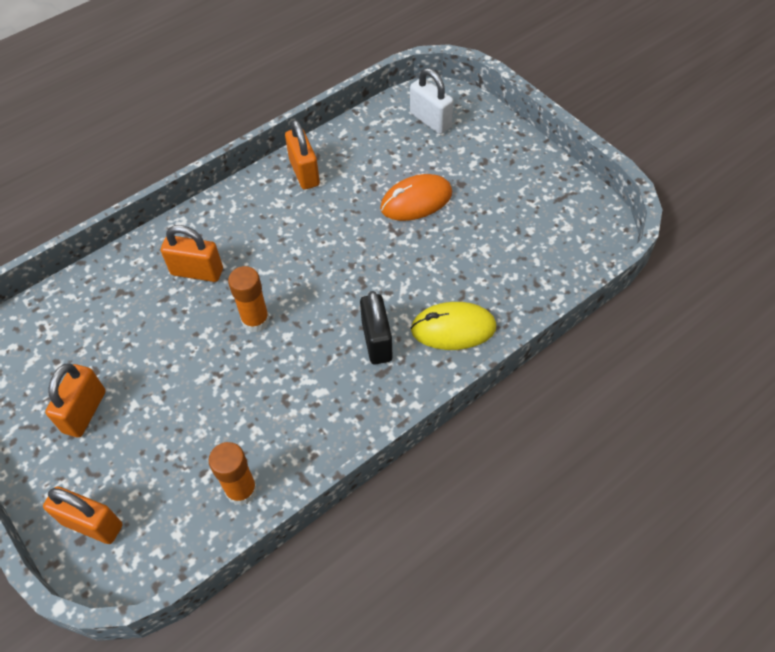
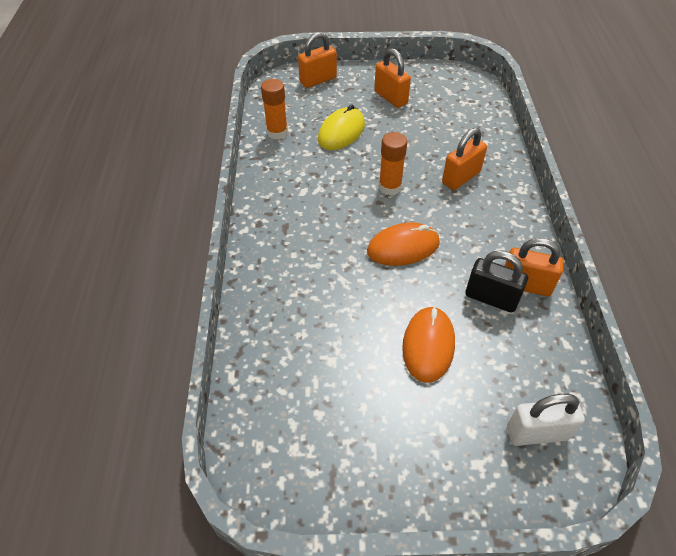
camera: 125 degrees right, 5 degrees down
black padlock [360,291,393,364] -> black padlock moved to [465,251,528,313]
yellow mouse [411,302,496,350] -> yellow mouse moved to [318,104,365,150]
none -> orange mouse [367,222,440,266]

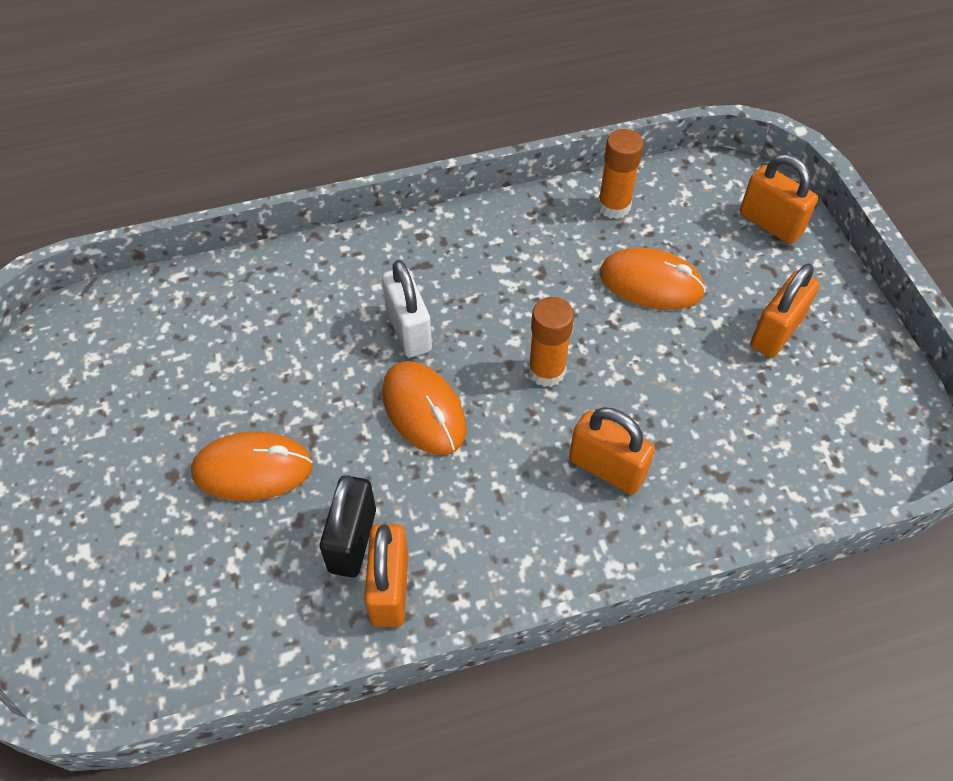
camera: 75 degrees right, 5 degrees up
yellow mouse [318,104,365,150] -> orange mouse [600,248,706,310]
white padlock [507,394,585,446] -> white padlock moved to [382,260,432,357]

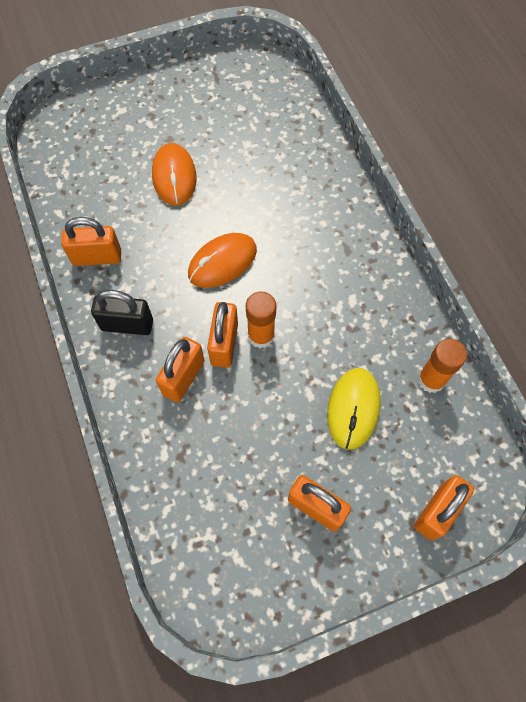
camera: 85 degrees right, 10 degrees up
black padlock [320,475,376,578] -> black padlock moved to [91,290,153,335]
white padlock [382,260,432,357] -> none
orange mouse [600,248,706,310] -> yellow mouse [327,368,381,450]
none -> orange padlock [207,302,238,368]

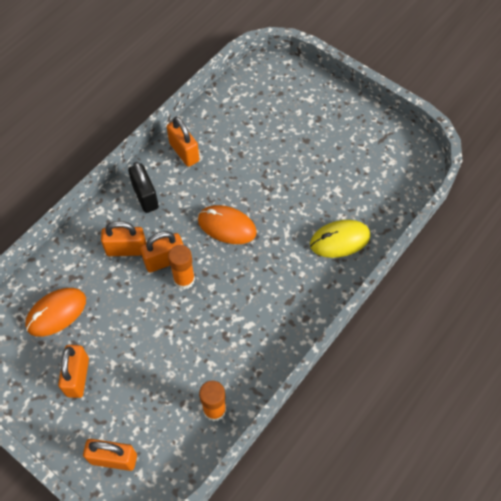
camera: 60 degrees right, 5 degrees down
orange mouse [152,143,197,206] -> orange mouse moved to [25,288,86,337]
yellow mouse [327,368,381,450] -> yellow mouse moved to [310,220,370,258]

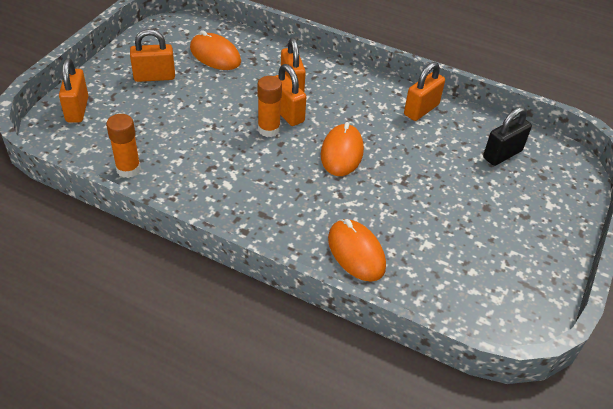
camera: 75 degrees right, 15 degrees down
black padlock [128,162,159,213] -> black padlock moved to [483,107,532,166]
yellow mouse [310,220,370,258] -> orange mouse [328,219,386,282]

